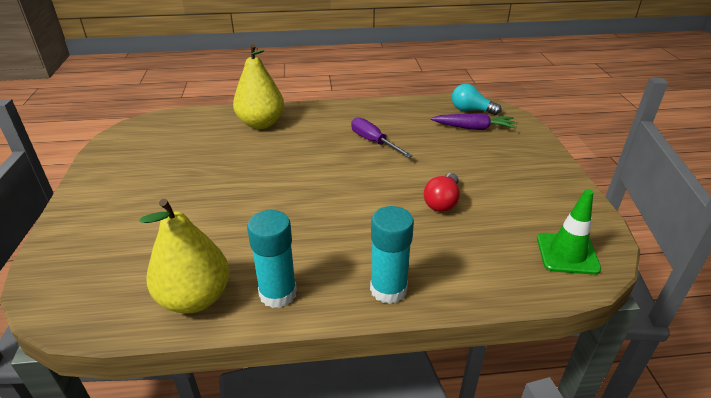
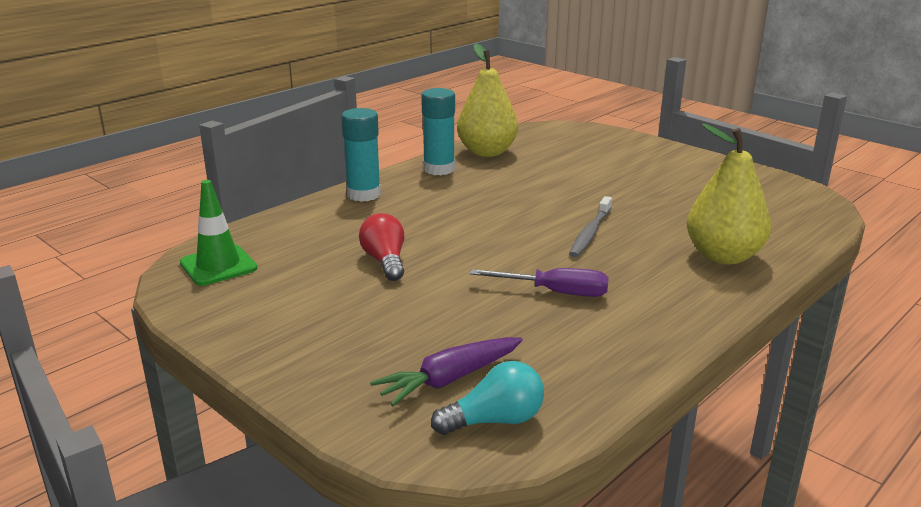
camera: 140 degrees right, 10 degrees down
none -> grey toothbrush [569,196,612,257]

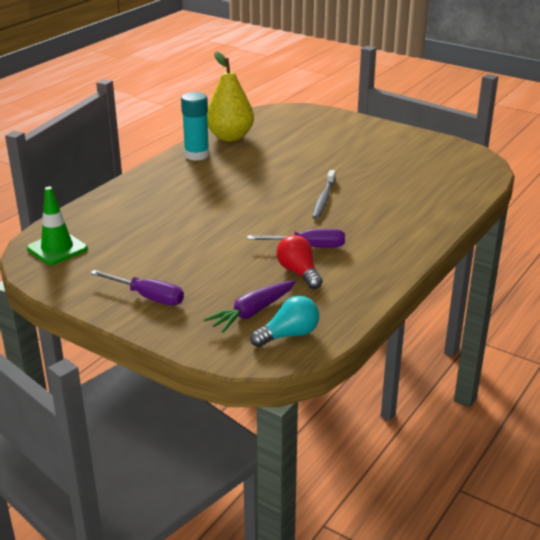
camera: 10 degrees left, 5 degrees up
turquoise glue stick [341,108,381,202] -> none
red light bulb [359,213,404,281] -> red light bulb moved to [276,235,323,289]
yellow pear [687,124,771,265] -> none
none -> purple screwdriver [90,270,184,305]

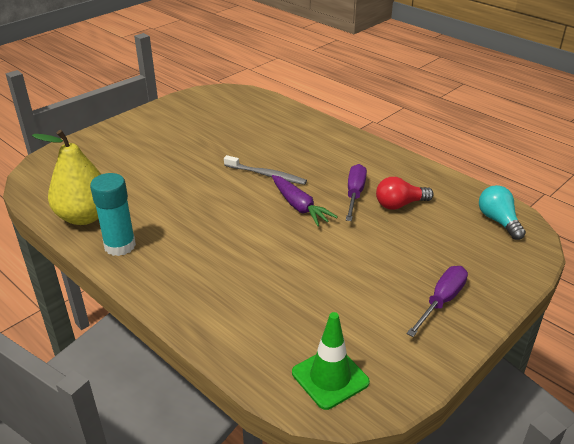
camera: 80 degrees left, 5 degrees up
purple carrot [204,280,296,333] -> purple carrot moved to [272,175,338,227]

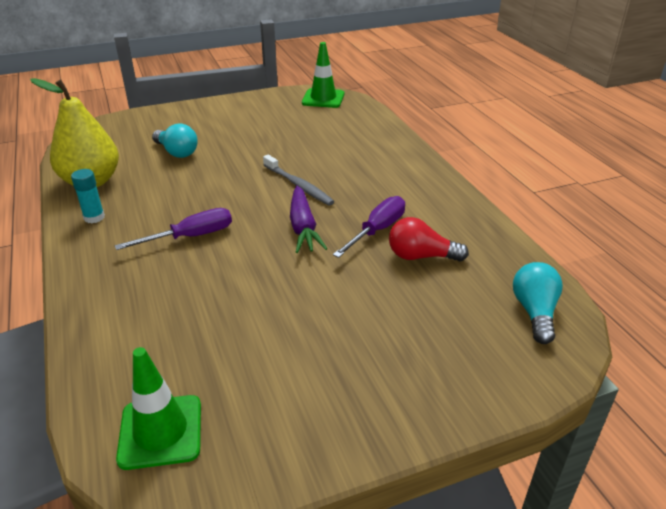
camera: 25 degrees right, 0 degrees up
turquoise glue stick [90,173,136,256] -> turquoise glue stick [71,169,105,223], size x0.59
purple screwdriver [407,266,468,337] -> purple screwdriver moved to [115,208,232,250]
none -> turquoise light bulb [152,123,198,158]
none -> green traffic cone [302,42,344,108]

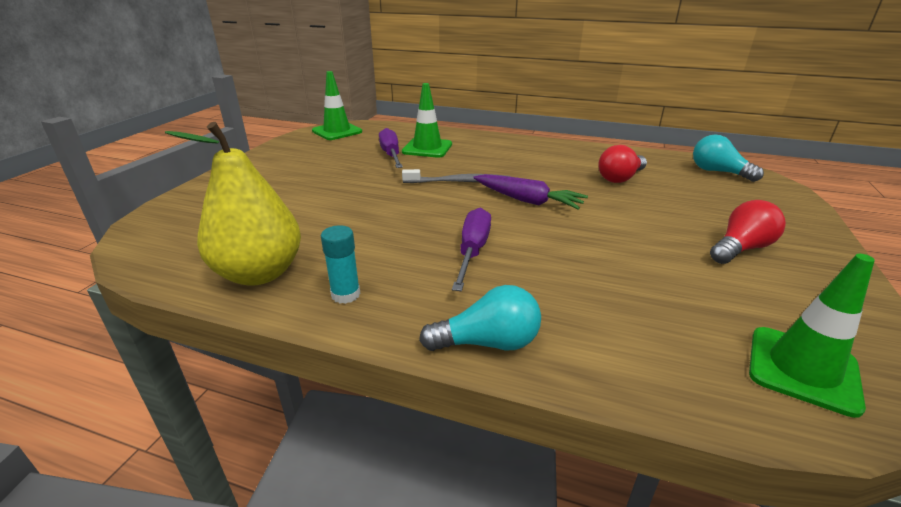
camera: 50 degrees left, 5 degrees down
turquoise light bulb [152,123,198,158] -> turquoise light bulb moved to [419,285,541,351]
purple screwdriver [333,196,405,258] -> purple screwdriver moved to [379,128,403,168]
none -> green traffic cone [402,83,452,158]
none -> red light bulb [710,200,786,264]

